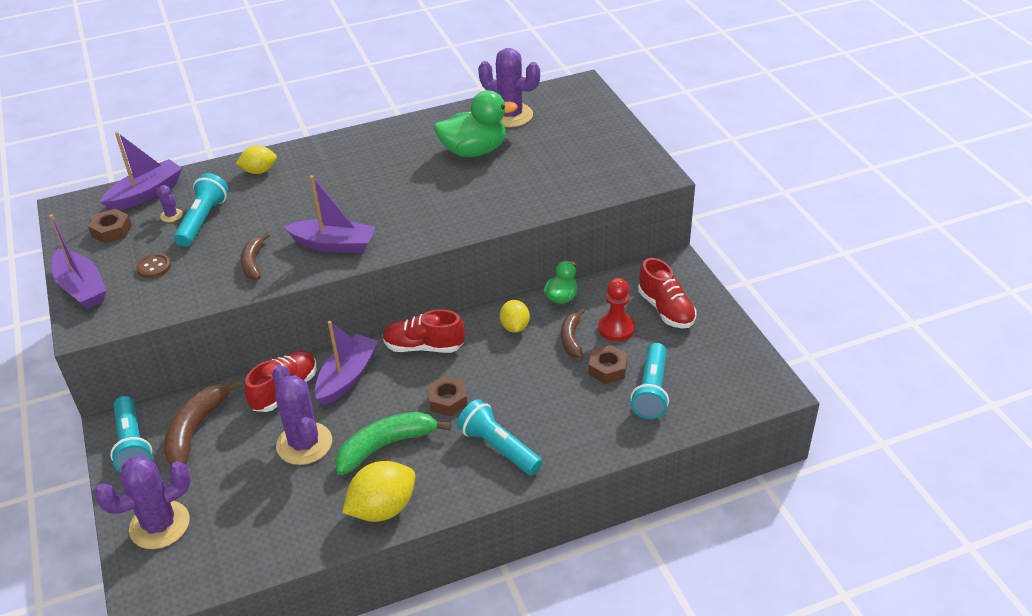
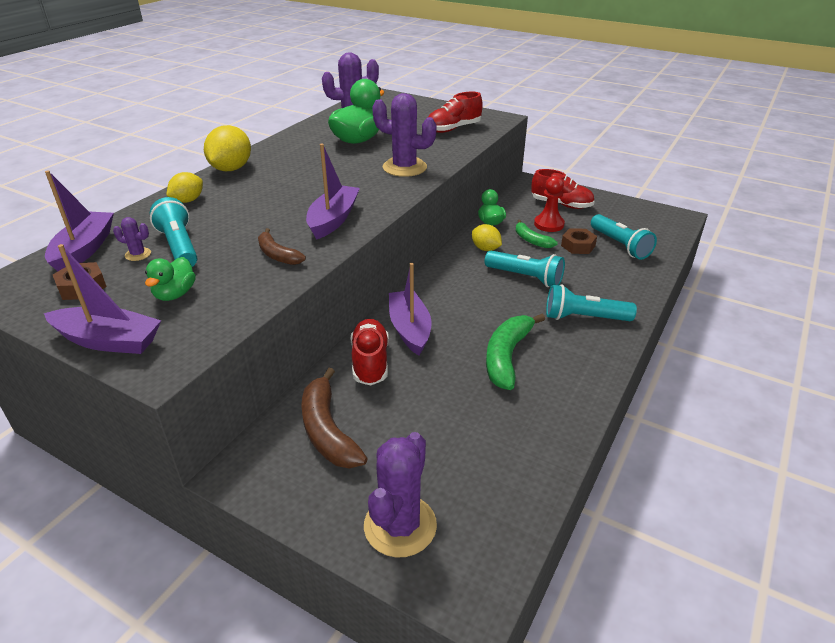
camera: 40 degrees left, 5 degrees down
turquoise flashlight [110,396,152,472] -> turquoise flashlight moved to [484,251,565,287]
brown button [136,253,171,278] -> green duck [145,257,196,301]
purple cactus [272,365,332,465] -> purple cactus moved to [372,93,437,177]
purple boat [284,175,375,253] -> purple boat turned 45 degrees counterclockwise [306,143,360,240]
yellow lemon [342,461,415,522] -> yellow lemon moved to [204,125,251,171]
red shoe [382,309,465,353] -> red shoe moved to [428,92,483,133]
brown nut [427,376,467,416] -> none
brown banana [561,309,585,358] -> green banana [516,220,558,248]

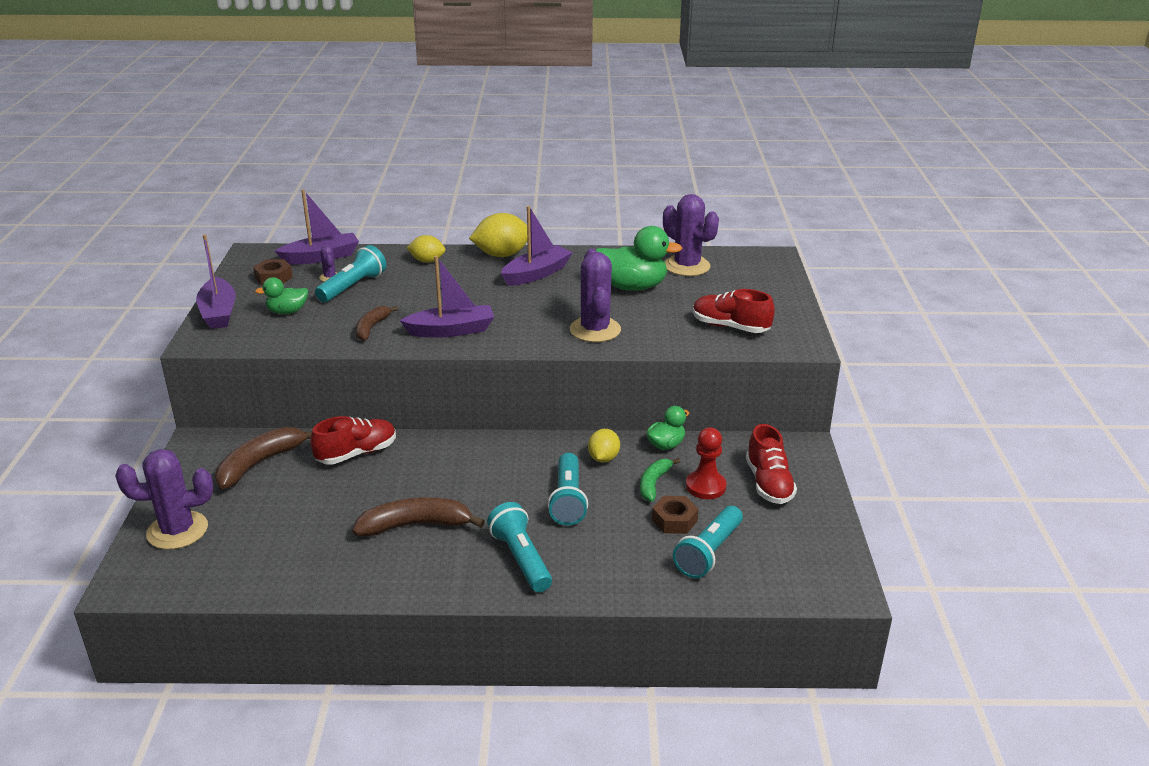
camera: 60 degrees right, 5 degrees down
purple boat [389,263,431,355] -> purple boat moved to [501,206,573,286]
green banana [486,314,545,390] -> brown banana [352,497,485,537]

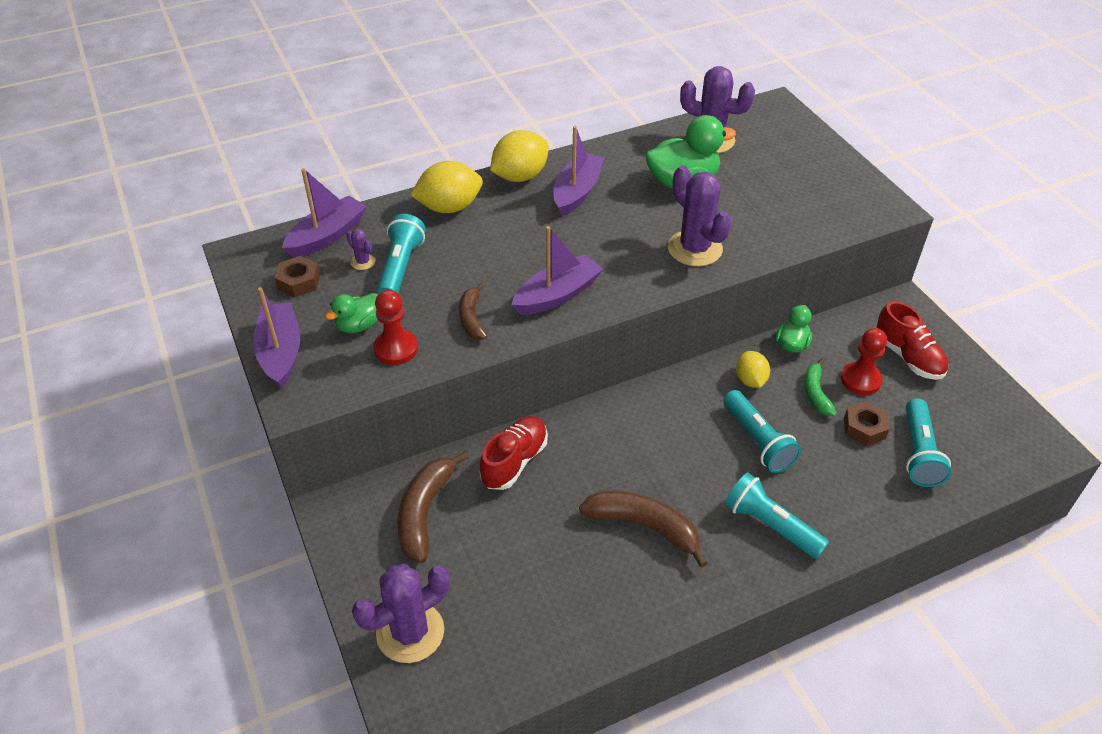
camera: 25 degrees left, 15 degrees up
purple boat [196,234,236,329] -> purple boat turned 150 degrees counterclockwise [253,287,300,388]
brown banana [352,497,485,537] -> brown banana turned 60 degrees clockwise [579,491,708,568]
yellow lemon [407,235,445,263] -> yellow lemon [410,161,483,213], size x1.62
red shoe [693,289,775,333] -> none
none -> red pawn [373,290,418,365]

